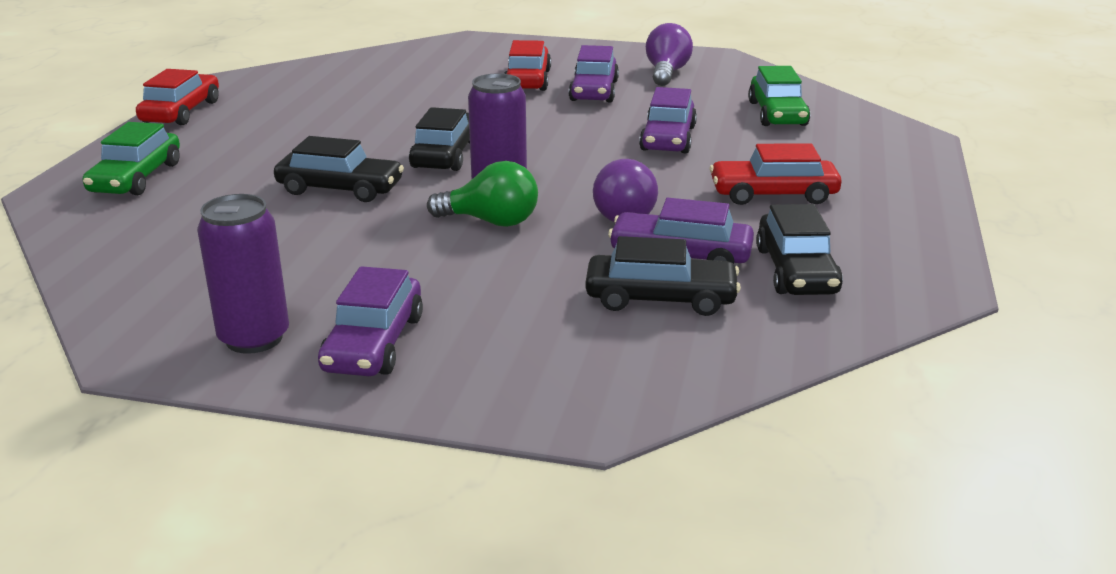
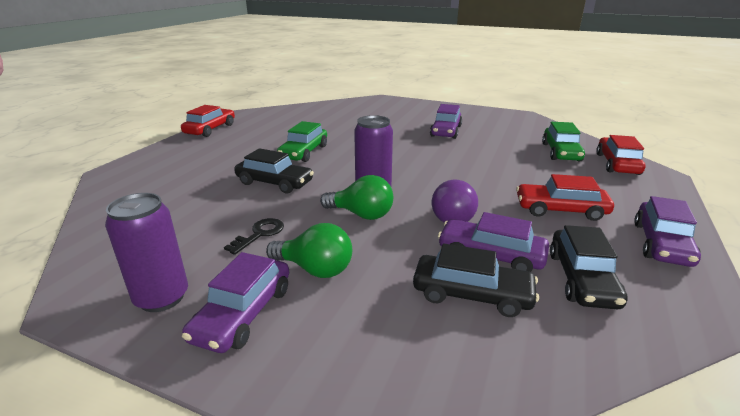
camera: 10 degrees right, 0 degrees up
green car [83,122,180,195] -> green car moved to [277,121,327,162]
black car [409,107,470,171] -> none
red car [504,40,551,91] -> red car moved to [596,135,645,175]
purple car [639,87,697,153] -> purple car moved to [634,196,701,267]
purple light bulb [646,23,693,86] -> none
none -> black key [224,218,284,255]
none -> green light bulb [266,223,352,278]

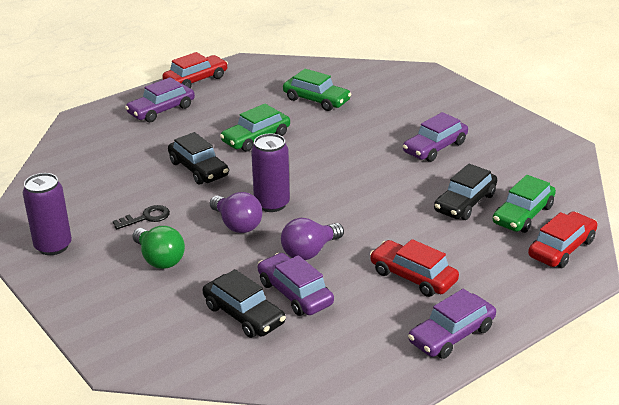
camera: 30 degrees right, 5 degrees up
purple car [182,252,289,353] -> purple car moved to [125,77,195,122]
green light bulb [320,175,393,220] -> purple light bulb [210,192,262,233]
black car [550,225,628,309] -> black car moved to [434,164,497,220]
none -> green car [283,69,351,111]

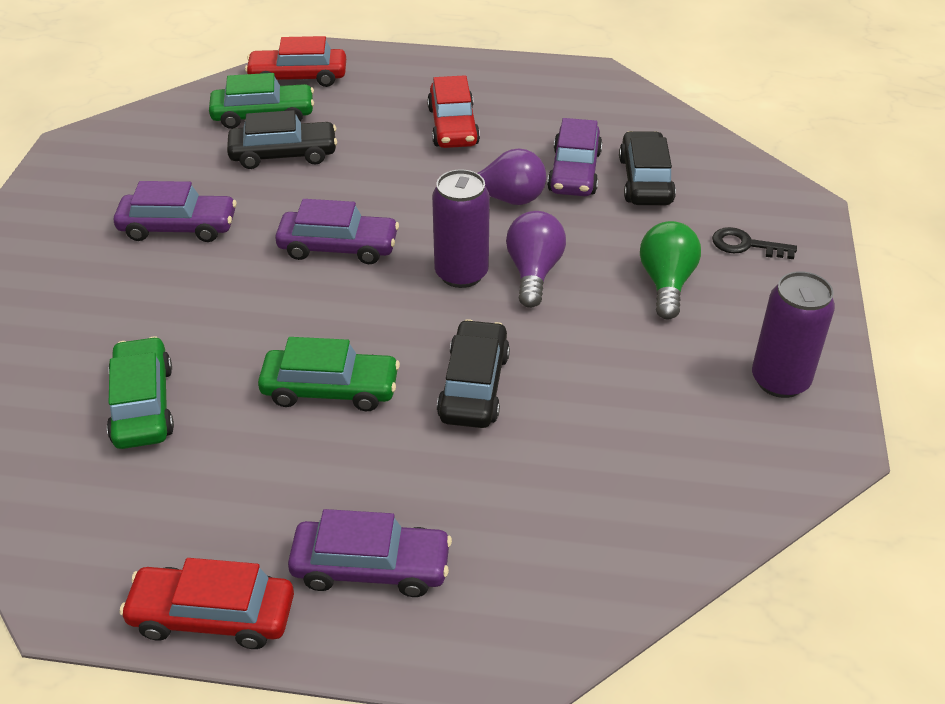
camera: 135 degrees left, 10 degrees up
black key [113,205,170,229] -> black key moved to [712,227,797,259]
purple car [408,289,496,359] -> purple car moved to [275,199,399,264]

